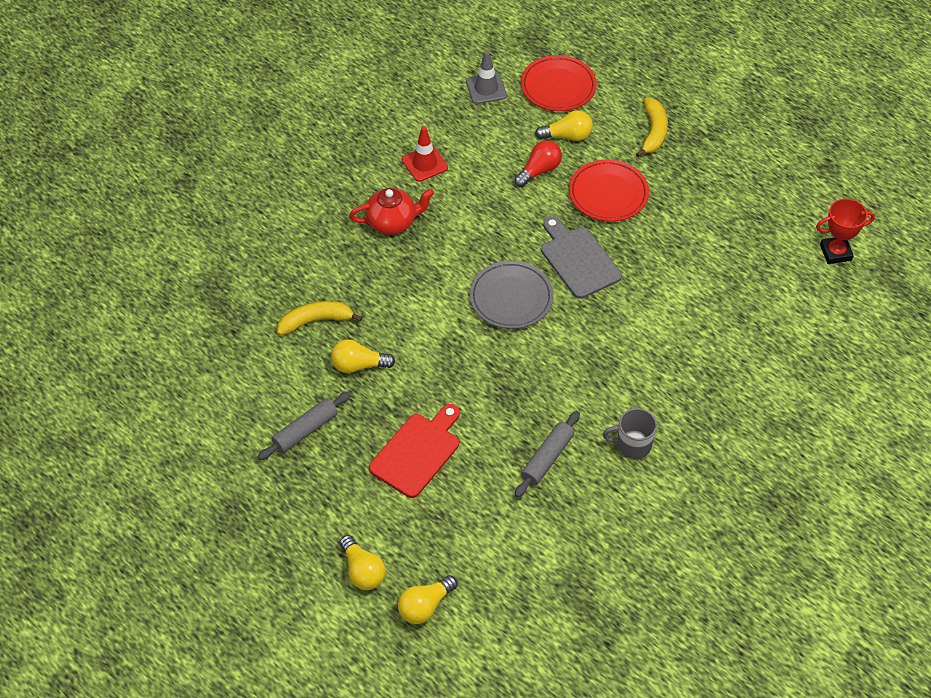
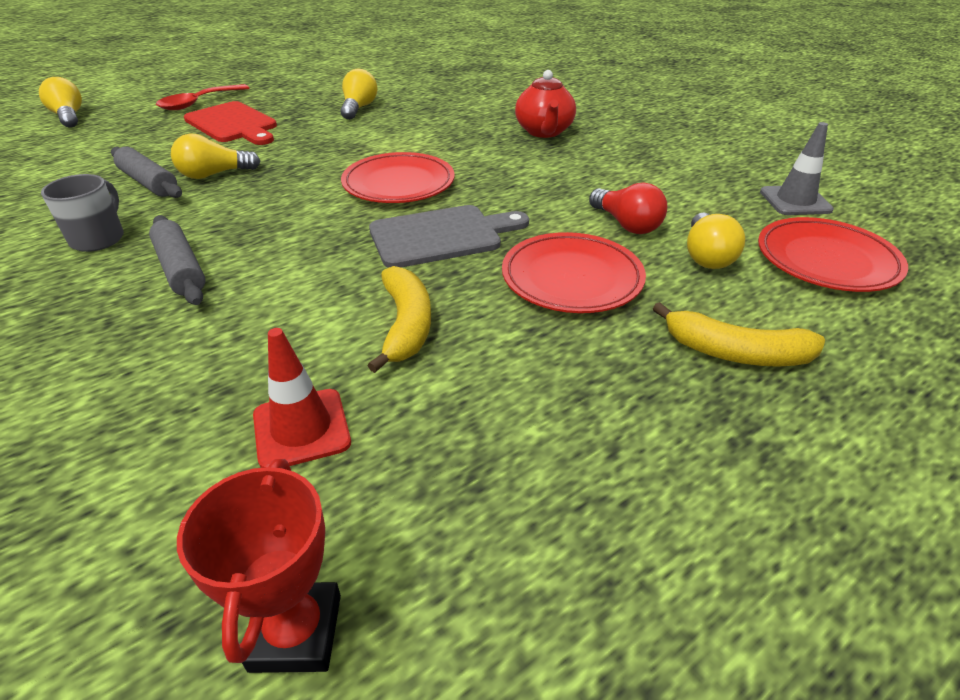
camera: 100 degrees right, 15 degrees down
grey rolling pin [258,392,351,460] -> grey rolling pin moved to [149,215,205,305]
yellow banana [277,301,362,336] -> yellow banana moved to [367,266,431,373]
yellow light bulb [339,535,386,590] -> yellow light bulb moved to [171,134,260,179]
red traffic cone [402,126,448,182] -> red traffic cone moved to [253,328,351,468]
grey plate [470,261,554,329] -> red plate [341,152,455,203]
none -> red spoon [156,84,249,110]

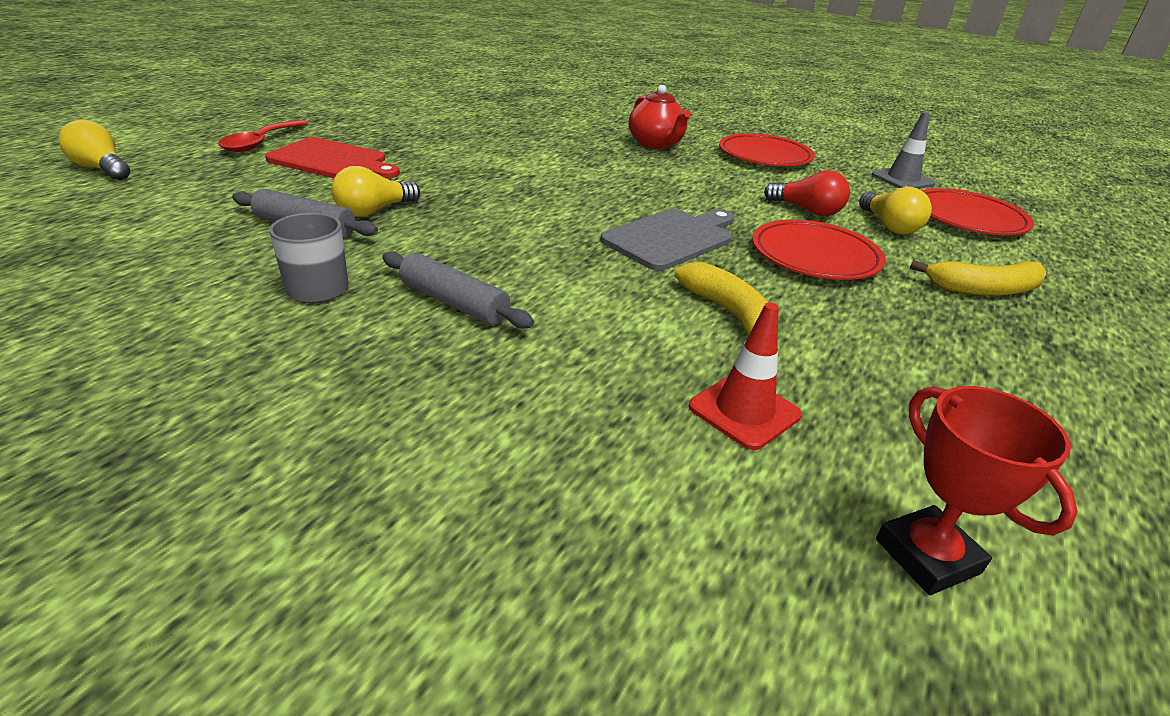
camera: 25 degrees left, 5 degrees down
yellow light bulb [341,69,377,120] -> none
red plate [341,152,455,203] -> red plate moved to [719,133,815,166]

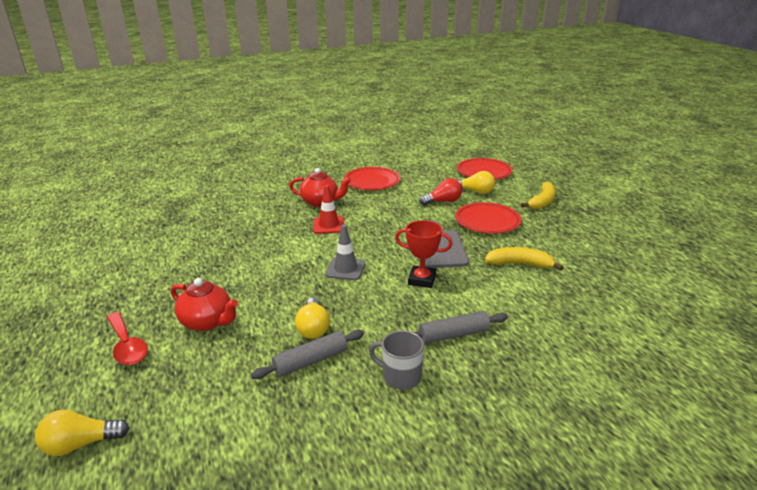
camera: 50 degrees left, 5 degrees down
red cutting board [265,137,400,178] -> red teapot [171,278,238,331]
red traffic cone [688,302,802,450] -> red traffic cone moved to [313,185,344,234]
grey traffic cone [872,112,936,189] -> grey traffic cone moved to [325,224,366,280]
red trophy [876,386,1078,595] -> red trophy moved to [395,220,453,288]

